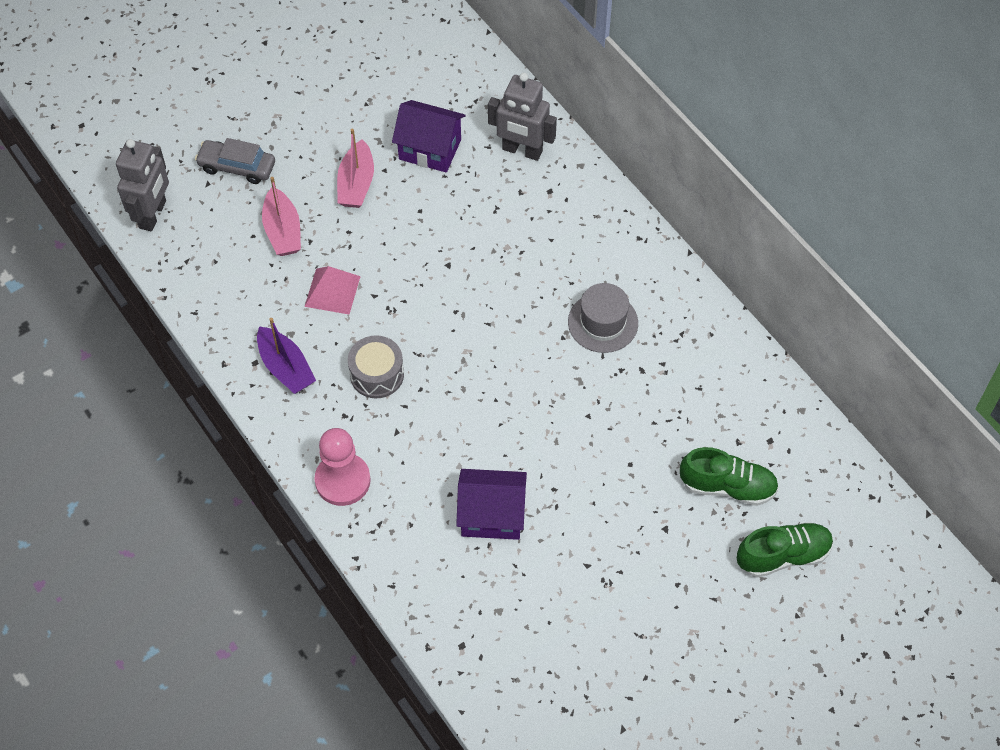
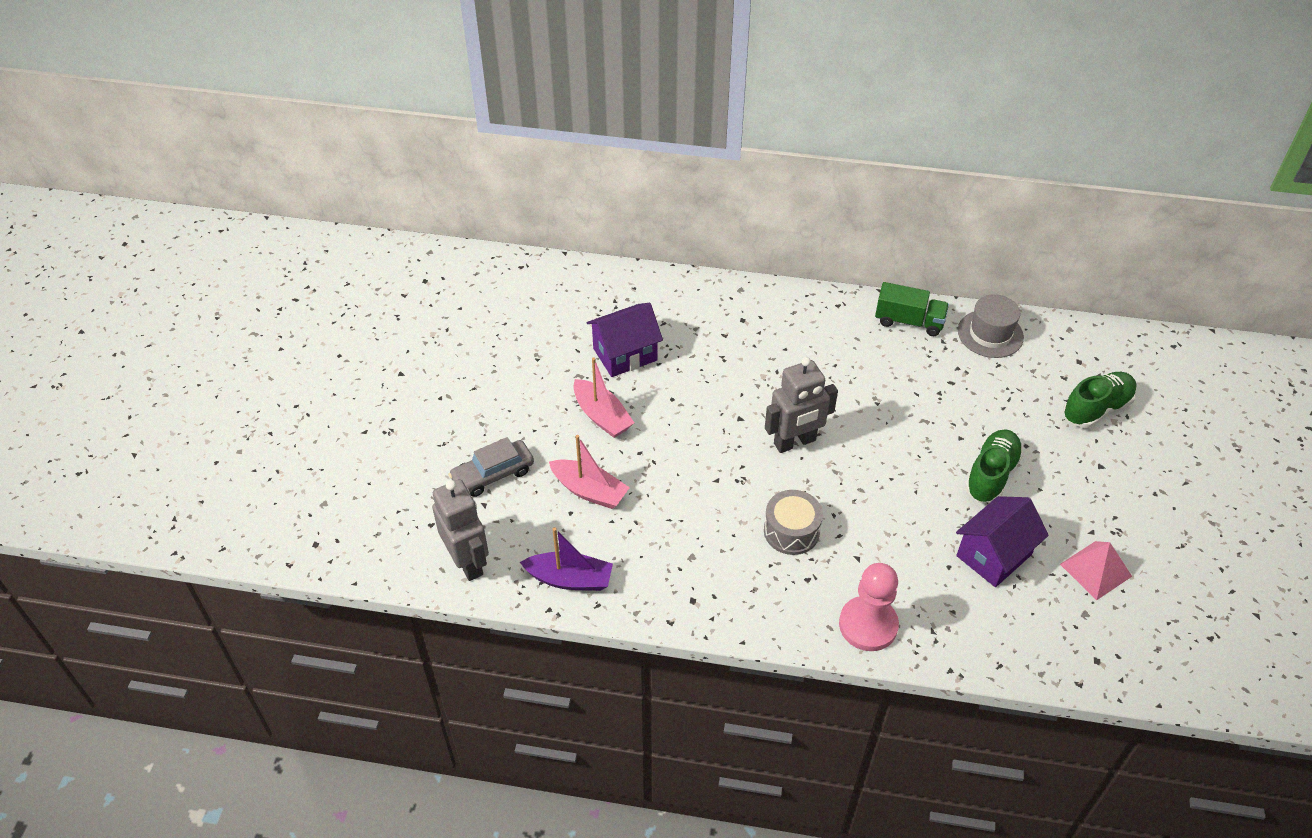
camera: 45 degrees left, 10 degrees down
purple boat [257,318,316,394] -> purple boat moved to [520,527,613,591]
pink pyramid [304,266,361,314] -> pink pyramid moved to [1060,541,1132,600]
grey robot [488,73,557,161] -> grey robot moved to [765,357,838,453]
grey hat [568,283,638,353] -> grey hat moved to [958,294,1024,358]
green shoe [737,522,833,578] -> green shoe moved to [965,429,1023,503]
none -> green truck [875,282,949,336]

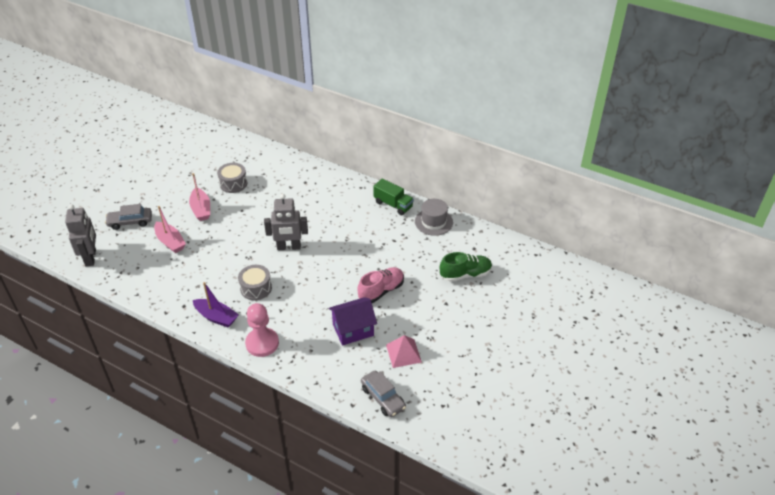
camera: 20 degrees right, 5 degrees down
purple boat [520,527,613,591] -> purple boat moved to [193,282,239,328]
purple house [587,303,663,377] -> grey drum [217,163,247,193]
green shoe [965,429,1023,503] -> pink shoe [358,267,404,303]
none -> grey car [361,371,406,417]

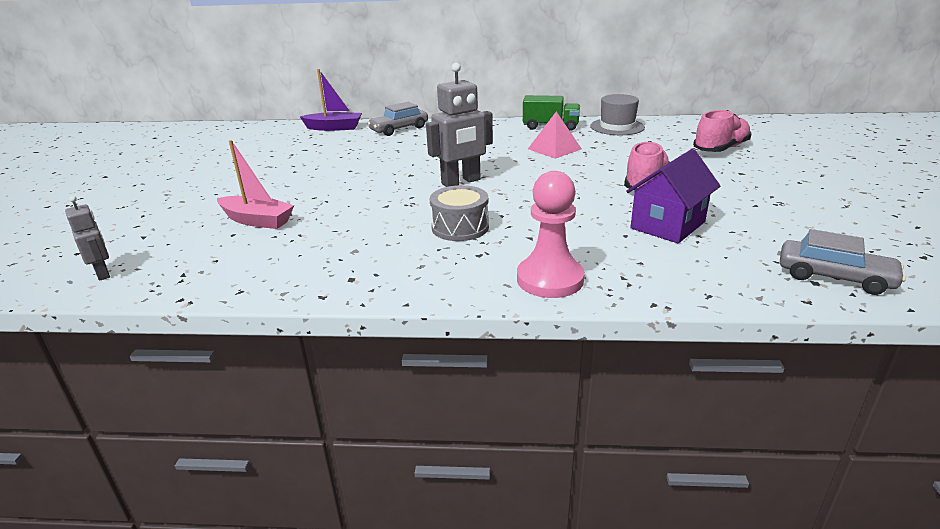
camera: 25 degrees left, 15 degrees down
grey robot [65,204,96,266] -> grey robot [65,196,110,281], size x0.57
grey car [105,204,152,230] -> grey car moved to [367,102,428,136]
pink boat [189,173,210,221] -> none
purple boat [193,282,239,328] -> purple boat moved to [299,69,362,131]
grey drum [217,163,247,193] -> none
pink pyramid [386,335,422,368] -> pink pyramid moved to [528,112,582,159]
green shoe [440,252,492,282] -> pink shoe [693,110,751,152]

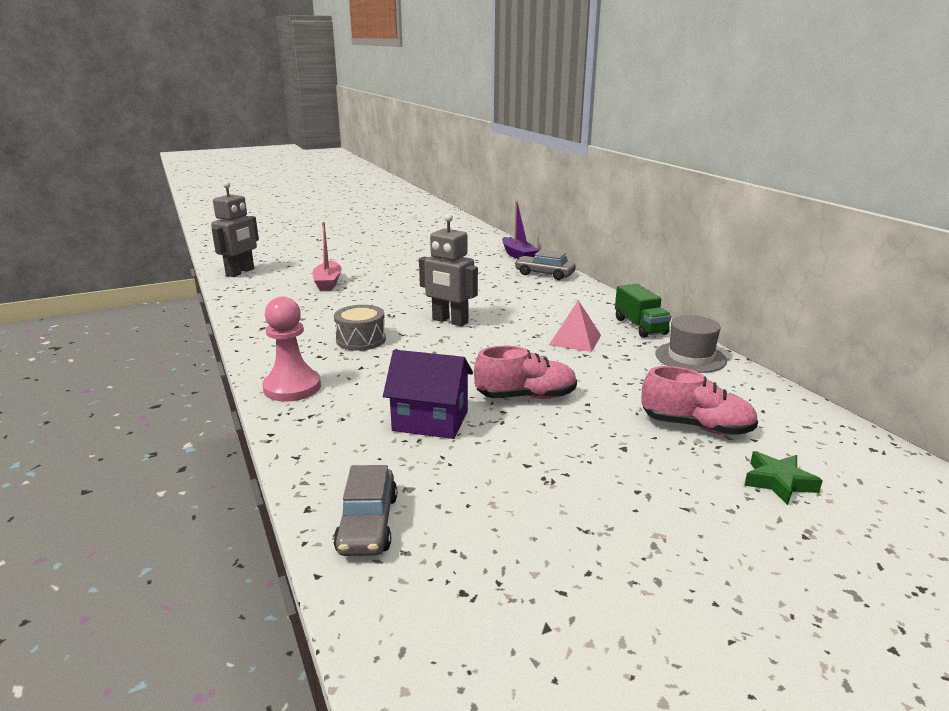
camera: 60 degrees right, 5 degrees down
grey robot [65,196,110,281] -> grey robot [211,181,259,277], size x1.77
none -> green star [744,451,823,505]

